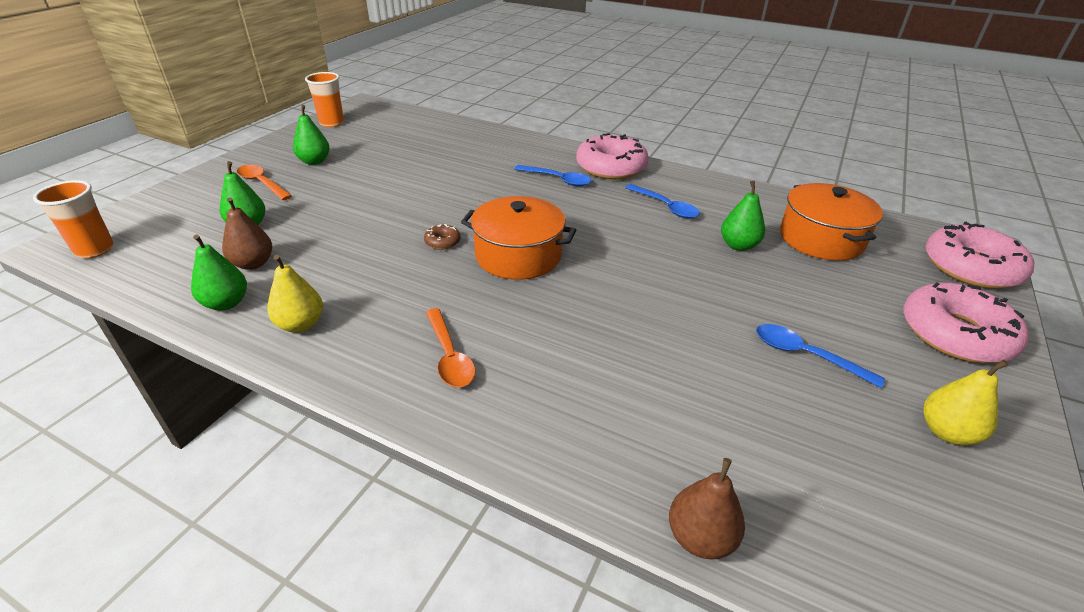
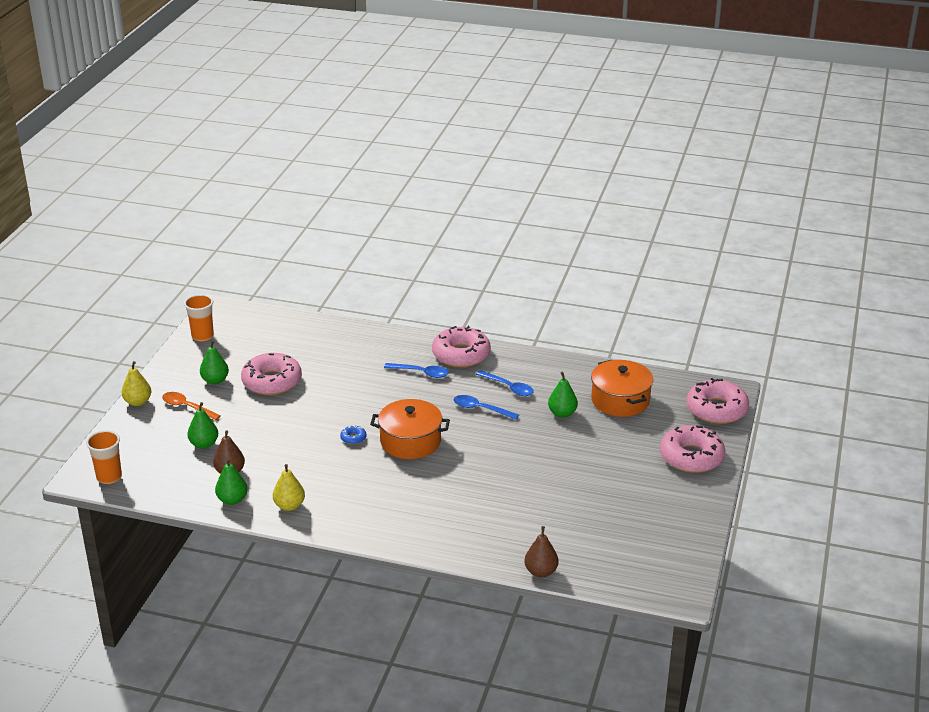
camera: 10 degrees left, 5 degrees down
brown donut [424,224,461,250] -> blue donut [340,425,366,445]
orange spoon [426,308,476,387] -> none
blue spoon [756,324,885,388] -> blue spoon moved to [454,395,519,420]
yellow pear [923,360,1009,445] -> yellow pear moved to [121,361,151,406]
none -> pink donut [241,353,302,395]

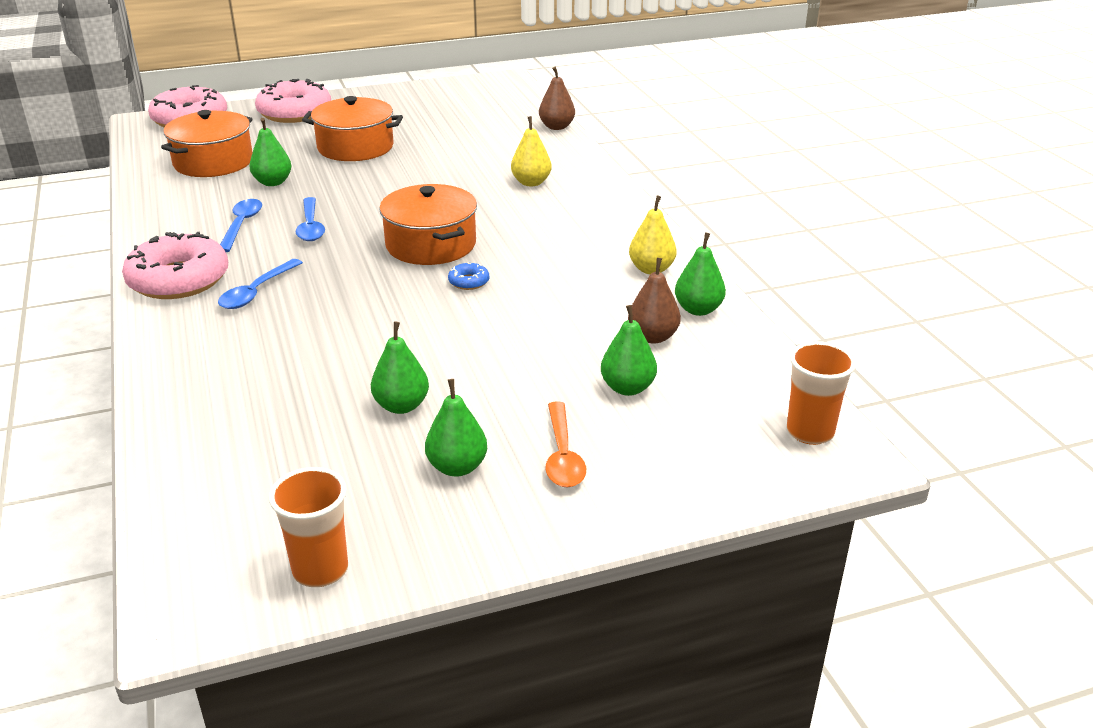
camera: 125 degrees left, 0 degrees up
yellow pear [121,361,151,406] -> yellow pear moved to [511,116,552,186]
pink donut [241,353,302,395] -> green pear [371,321,429,414]
blue spoon [384,363,449,378] -> blue spoon turned 135 degrees counterclockwise [218,259,303,309]
none -> orange pot [302,96,403,161]

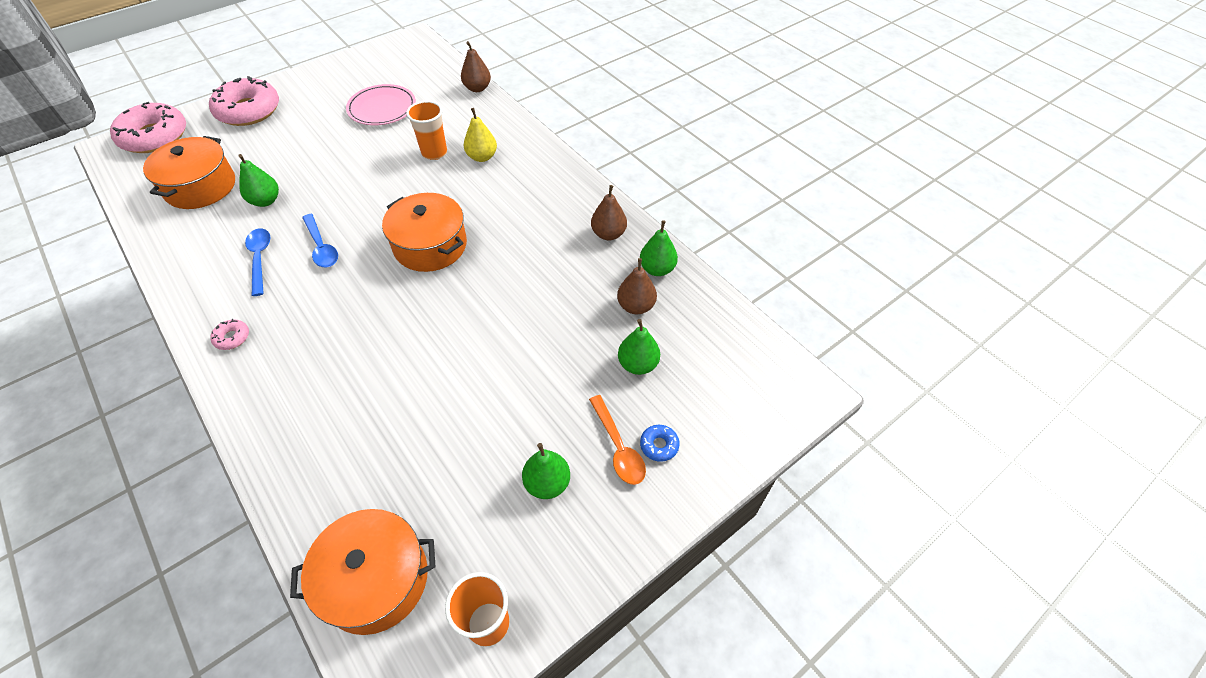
camera: 20 degrees left, 20 degrees up
pink donut [122,232,228,299] -> pink donut [210,319,249,350], size x0.41
blue spoon [218,259,303,309] -> none
orange pot [302,96,403,161] -> orange pot moved to [290,509,436,635]
green pear [371,321,429,414] -> none
blue donut [448,263,489,290] -> blue donut moved to [640,425,680,462]
yellow pear [629,195,677,274] -> brown pear [591,185,627,241]
orange cup [787,341,856,445] -> orange cup moved to [406,101,447,160]
none -> pink plate [346,84,416,125]

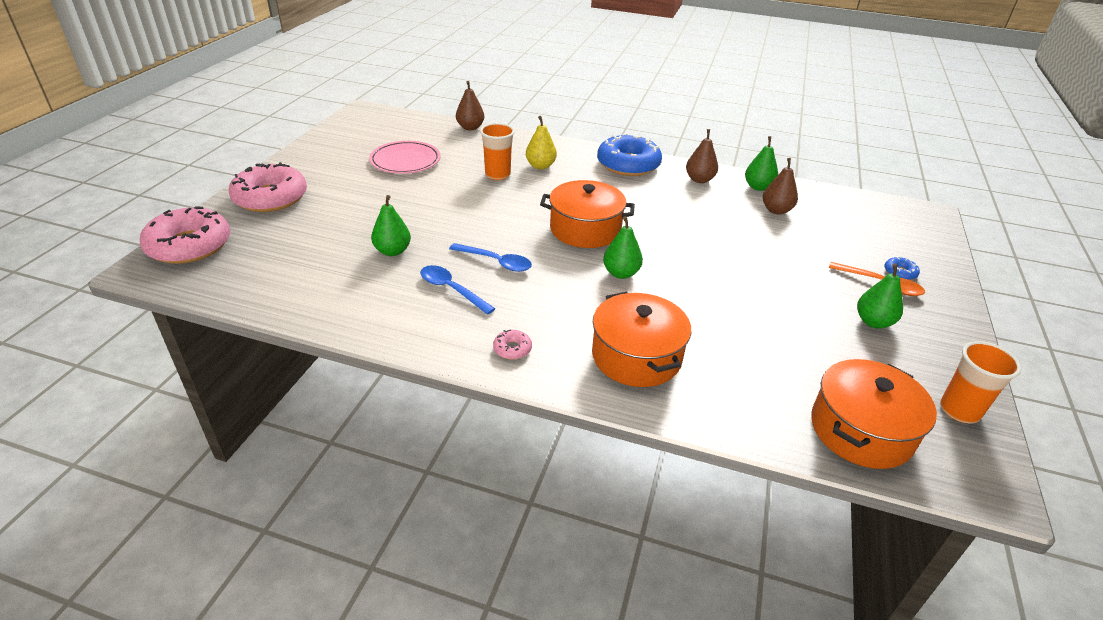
camera: 35 degrees left, 15 degrees down
orange pot [143,136,235,209] -> orange pot moved to [592,292,691,387]
green pear [618,319,660,375] -> green pear moved to [603,216,643,279]
none -> blue donut [597,133,662,176]

